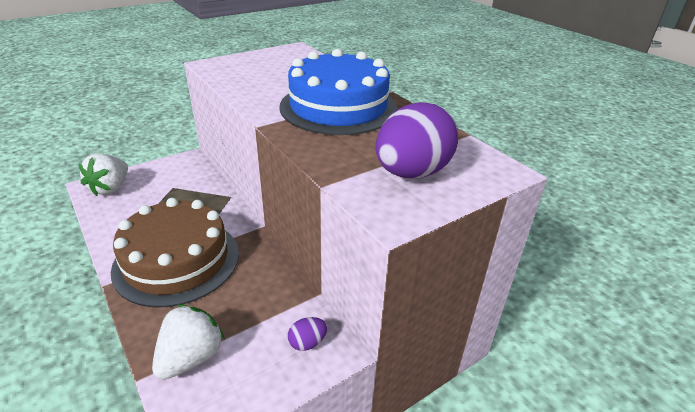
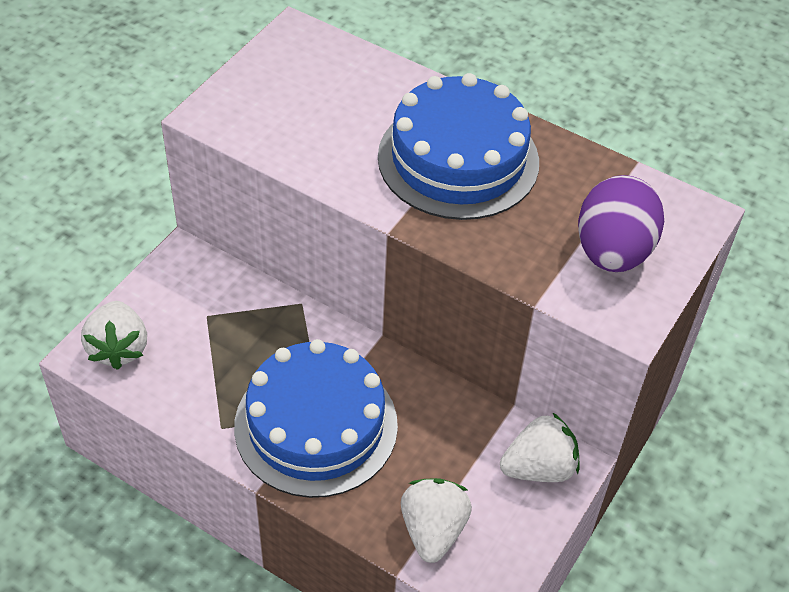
camera: 25 degrees left, 15 degrees up
brown cake [111,198,239,307] -> blue cake [234,339,398,498]
purple egg [288,317,327,351] -> white strawberry [500,413,580,482]

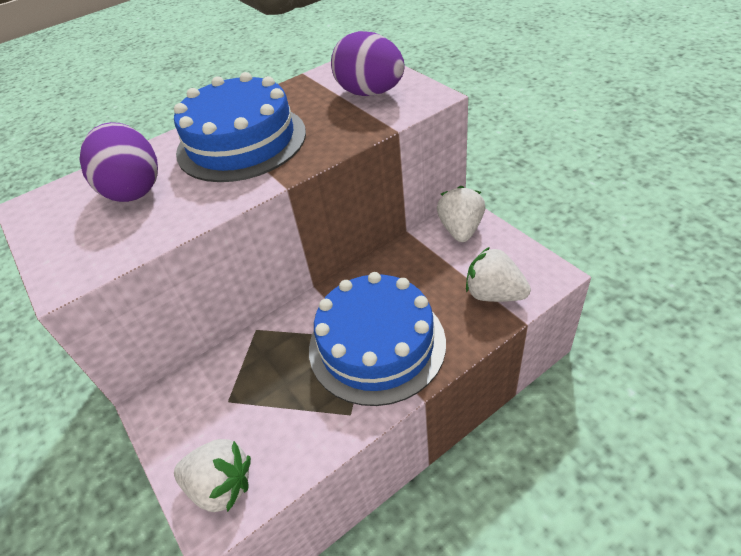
camera: 60 degrees left, 5 degrees down
none -> purple egg [79,122,158,202]

